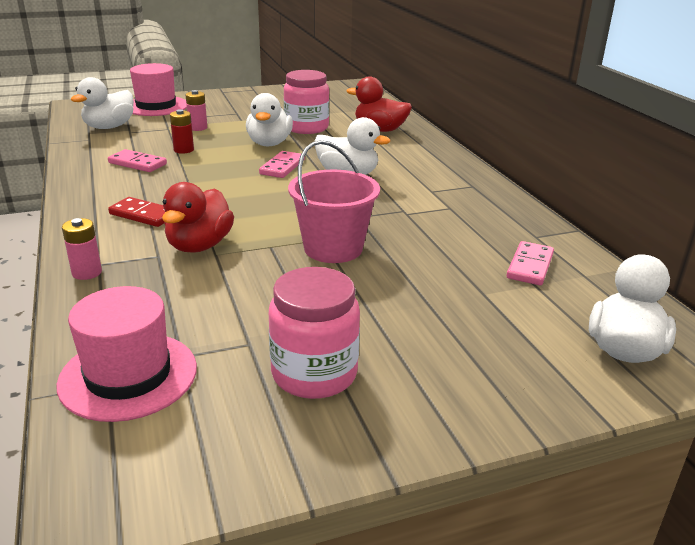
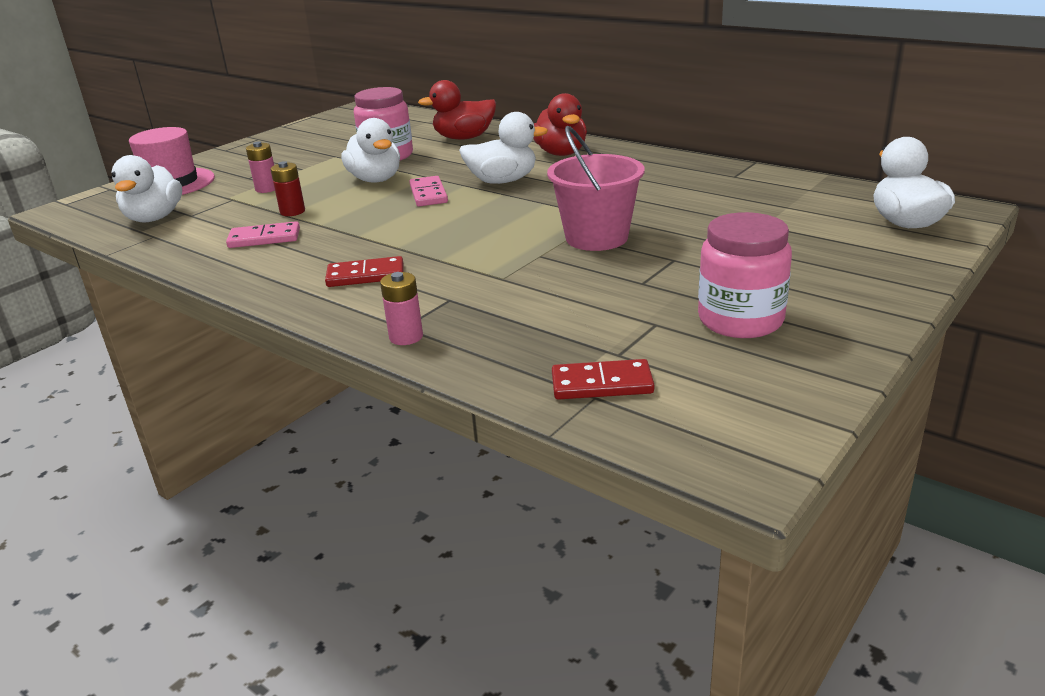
camera: 30 degrees left, 0 degrees up
pink hat [57,286,197,422] -> red domino [552,359,654,400]
red duck [162,182,234,253] -> red duck moved to [533,93,587,156]
pink domino [506,241,554,285] -> none

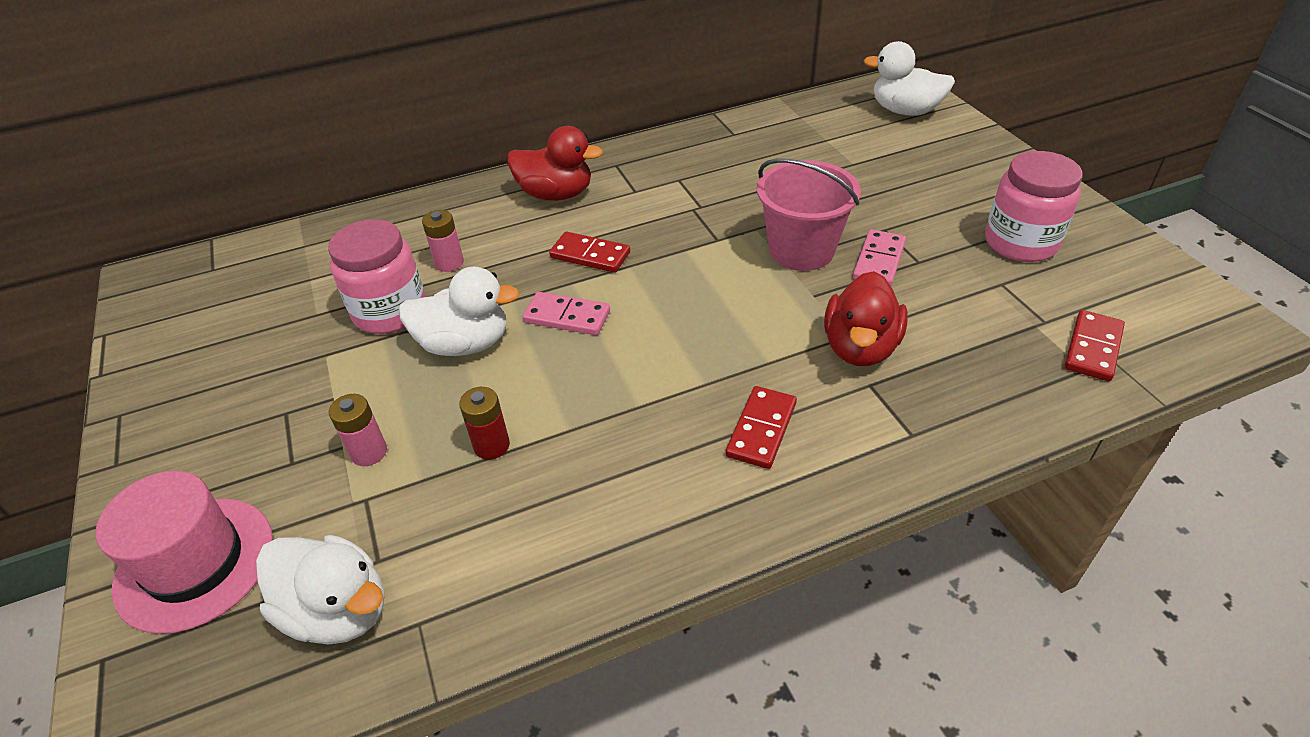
camera: 60 degrees left, 15 degrees up
pink domino [226,221,300,248] -> pink domino moved to [853,229,906,286]
pink battery [380,272,423,345] -> pink battery moved to [422,210,464,272]
red duck [418,80,496,140] -> red duck moved to [824,271,908,366]
white duck [459,112,548,184] -> red domino [549,231,630,273]

